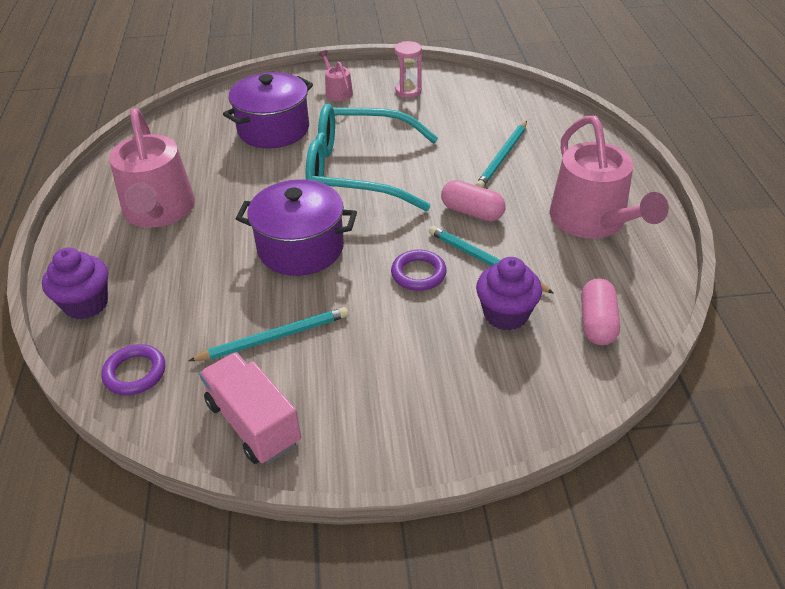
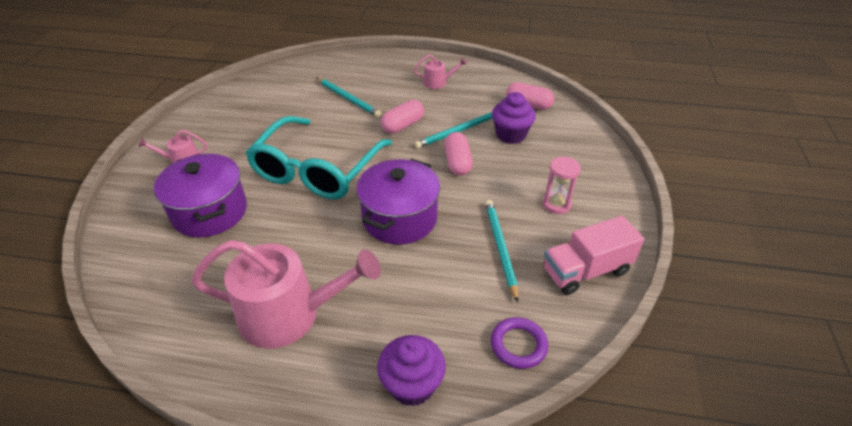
camera: 75 degrees left, 0 degrees up
purple ring [391,250,447,291] -> pink capsule [444,132,473,176]
pink hourglass [395,41,422,98] -> pink hourglass moved to [542,157,581,214]
pink watering can [550,116,669,238] -> pink watering can [414,55,467,89], size x0.46

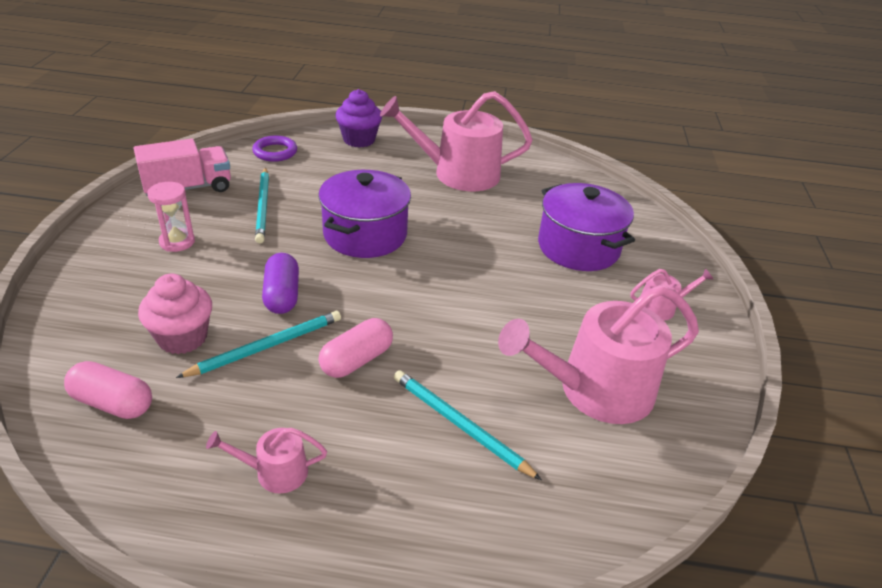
camera: 175 degrees right, 5 degrees down
turquoise glasses [246,116,392,199] -> none
pink capsule [444,132,473,176] -> purple capsule [262,253,299,314]
purple cupcake [492,92,536,144] -> pink cupcake [138,274,212,354]
none -> pink watering can [498,285,699,424]

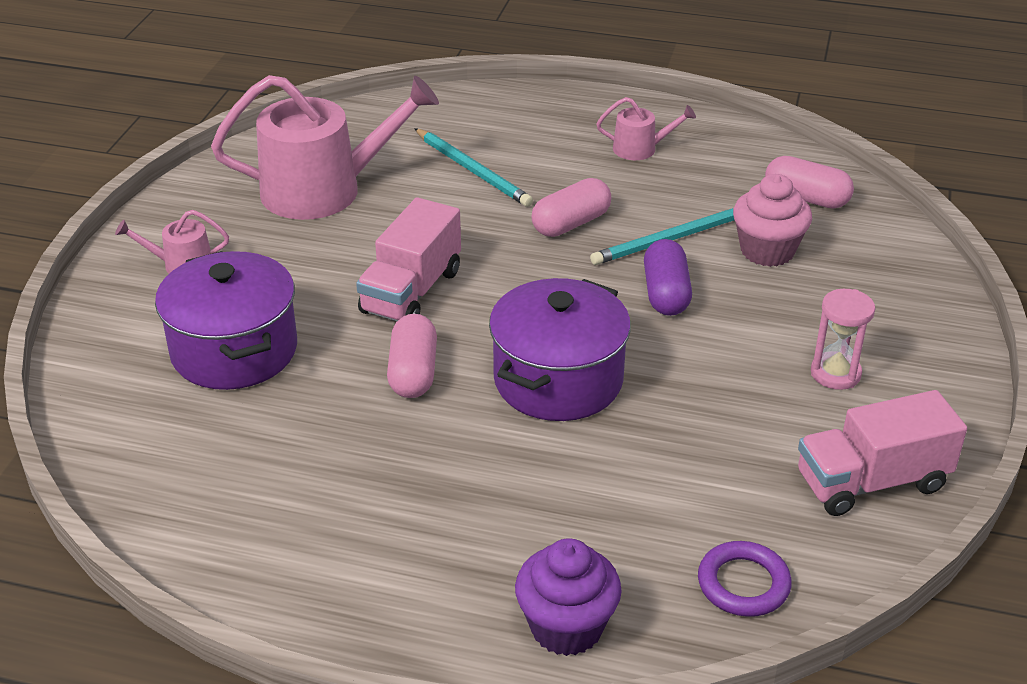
camera: 170 degrees left, 0 degrees up
turquoise pencil [255,167,269,243] -> none
pink watering can [380,91,533,191] -> none
none -> pink truck [356,197,461,321]
none -> pink capsule [387,314,437,398]

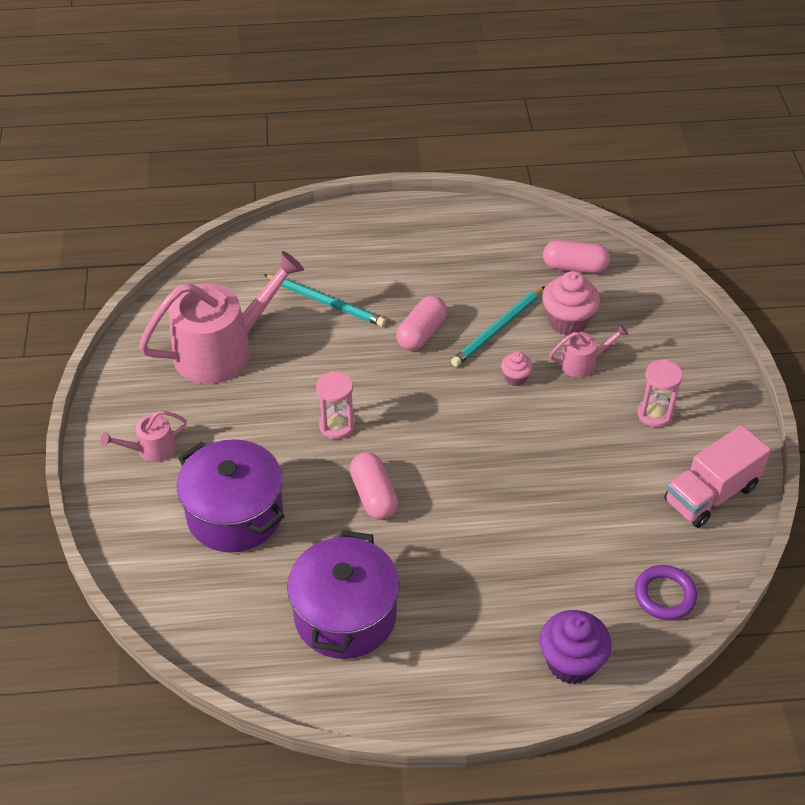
camera: 20 degrees left, 10 degrees up
pink truck [356,197,461,321] -> pink hourglass [316,371,355,439]
purple pot [489,278,631,421] -> purple pot moved to [287,530,400,659]
pink watering can [596,97,696,160] -> pink watering can moved to [549,324,628,378]
purple capsule [644,239,692,316] -> pink cupcake [501,351,533,386]

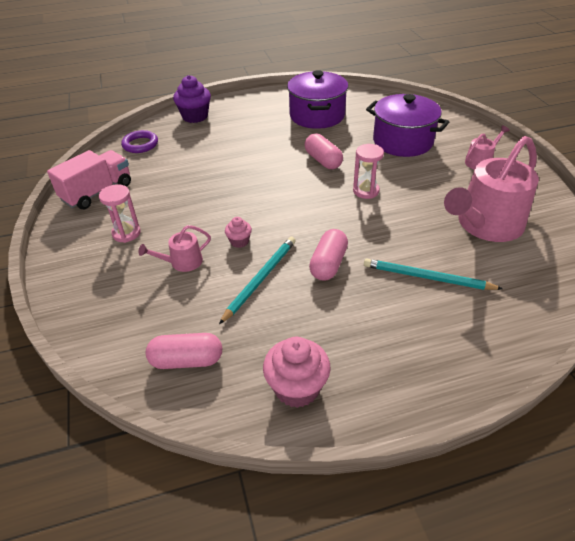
camera: 170 degrees right, 5 degrees down
pink cupcake [542,271,600,336] -> pink cupcake moved to [263,337,331,408]

